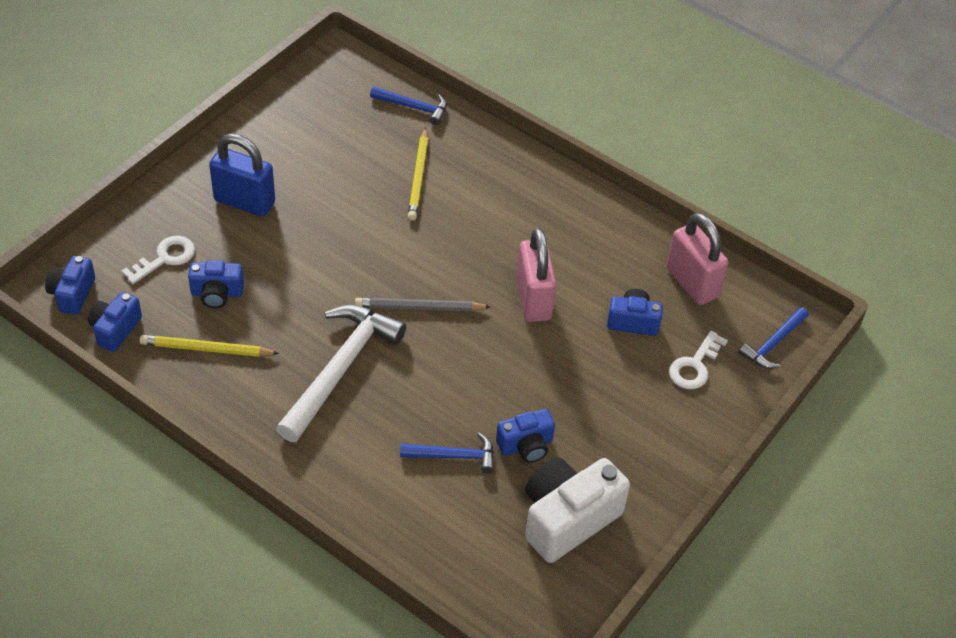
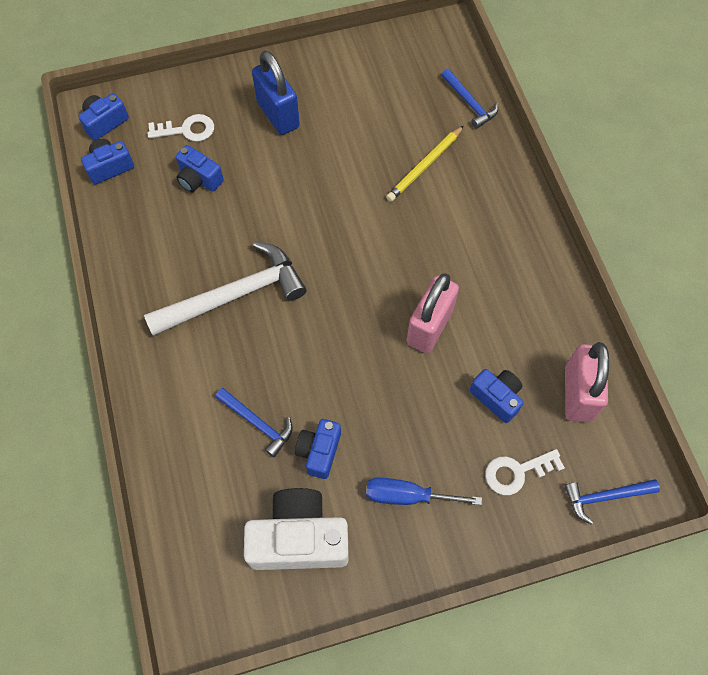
camera: 40 degrees right, 15 degrees up
yellow pencil [140,335,279,357] -> none
grey pencil [355,298,490,311] -> none
blue camera [496,409,555,463] -> blue camera turned 90 degrees clockwise [295,419,341,479]
none -> blue screwdriver [366,477,482,505]

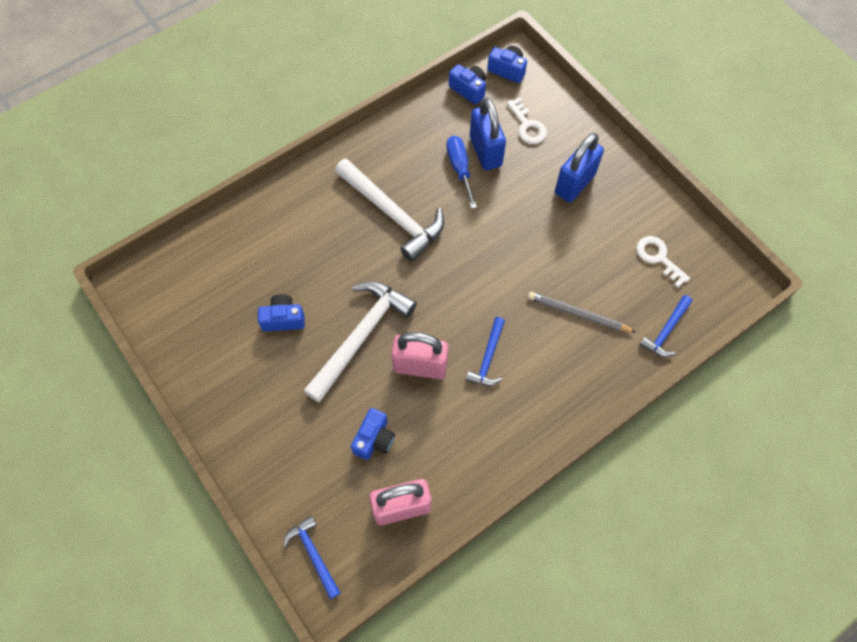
camera: 70 degrees right, 0 degrees up
blue camera [176,145,224,193] -> blue padlock [470,98,506,170]
blue hammer [215,388,293,457] -> blue hammer moved to [466,317,505,386]
white camera [244,488,349,570] -> none
blue screwdriver [366,477,482,505] -> blue screwdriver moved to [446,136,477,209]
yellow pencil [386,126,464,202] -> grey pencil [528,292,636,332]
white key [485,449,565,495] -> white key moved to [636,236,690,287]
none -> white hammer [304,281,417,402]

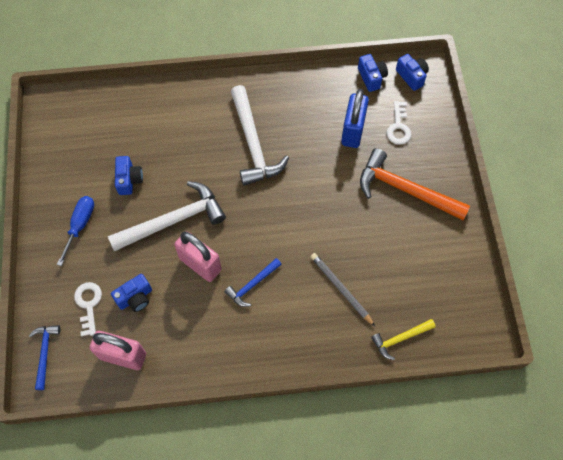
camera: 30 degrees right, 0 degrees up
blue camera [258,294,305,332] -> blue camera turned 60 degrees clockwise [115,156,143,195]
blue screwdriver [446,136,477,209] -> blue screwdriver moved to [57,196,94,266]
blue padlock [555,133,604,202] -> orange hammer [360,148,470,220]
white key [636,236,690,287] -> white key moved to [74,282,102,337]
blue hammer [640,295,692,357] -> yellow hammer [371,319,436,360]

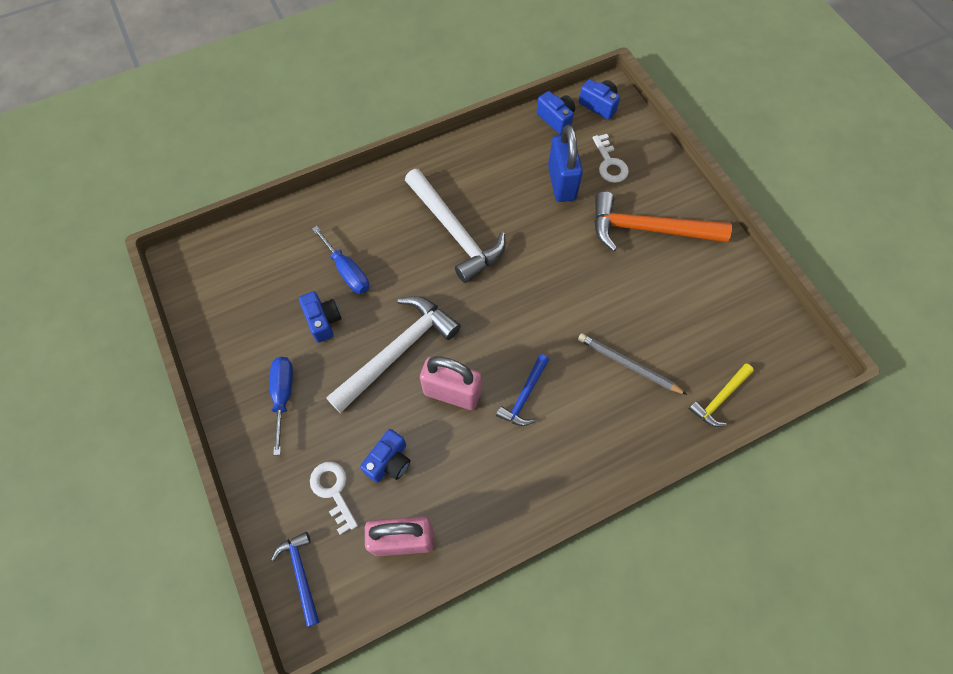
camera: 20 degrees left, 0 degrees up
none -> blue screwdriver [312,226,369,294]

